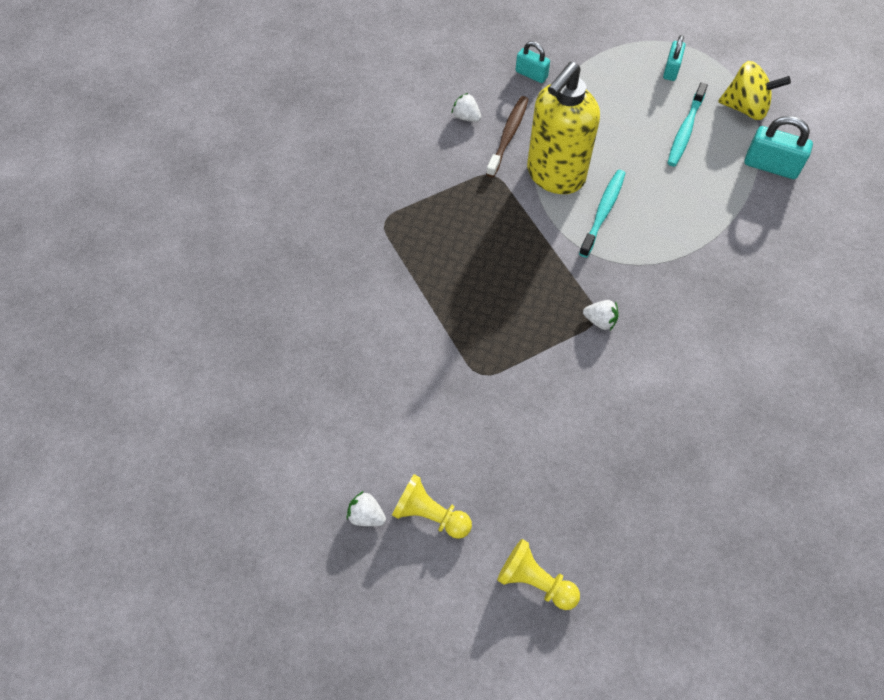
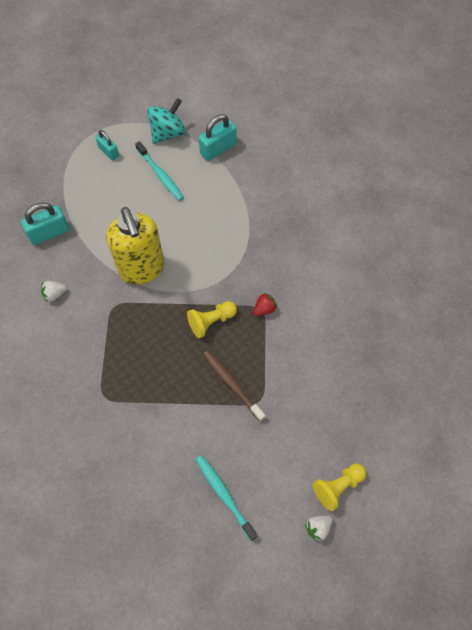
camera: 60 degrees left, 5 degrees up
brown toothbrush [486,96,529,177] -> brown toothbrush moved to [203,350,265,422]
yellow pawn [497,539,580,610] -> yellow pawn moved to [187,301,237,338]
turquoise padlock [516,41,550,83] -> turquoise padlock [21,203,69,245], size x1.55
turquoise toothbrush [579,170,626,258] -> turquoise toothbrush moved to [196,455,258,541]
white strawberry [583,300,618,330] -> red strawberry [253,293,277,316]
yellow spinning top [718,61,791,120] -> turquoise spinning top [148,98,185,144]

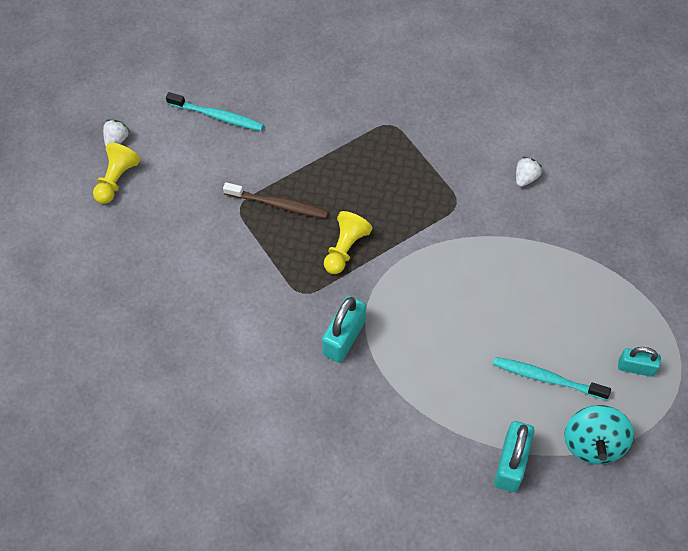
camera: 145 degrees right, 5 degrees down
turquoise padlock [21,203,69,245] -> turquoise padlock moved to [322,296,366,363]
yellow soap dispenser [106,207,165,284] -> none
red strawberry [253,293,277,316] -> none

